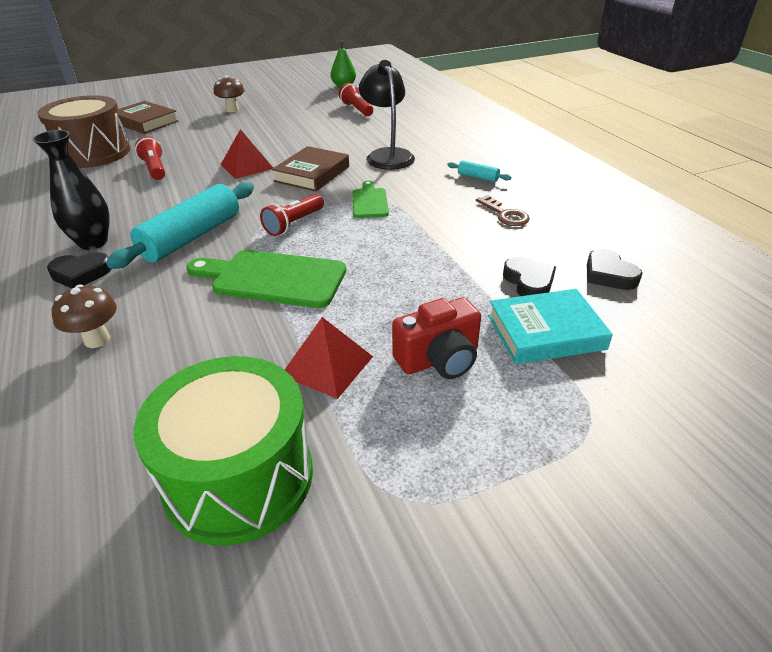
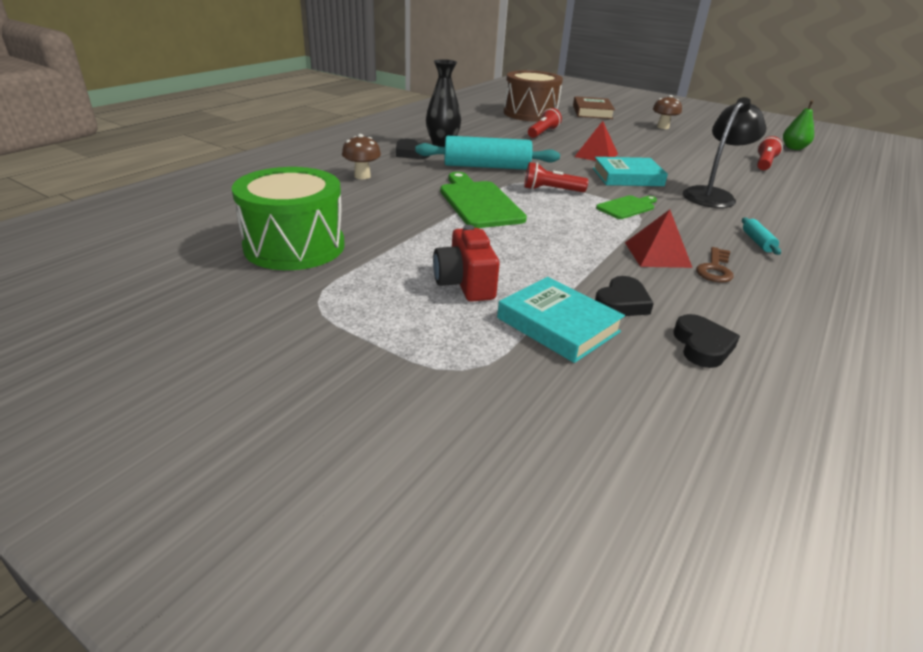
camera: 55 degrees right, 5 degrees down
brown book [272,146,349,192] -> turquoise book [593,157,668,186]
red pyramid [285,317,373,399] -> red pyramid moved to [625,210,692,268]
red camera [392,298,481,379] -> red camera turned 45 degrees clockwise [433,225,500,302]
black heart [587,248,643,290] -> black heart turned 150 degrees clockwise [673,314,740,368]

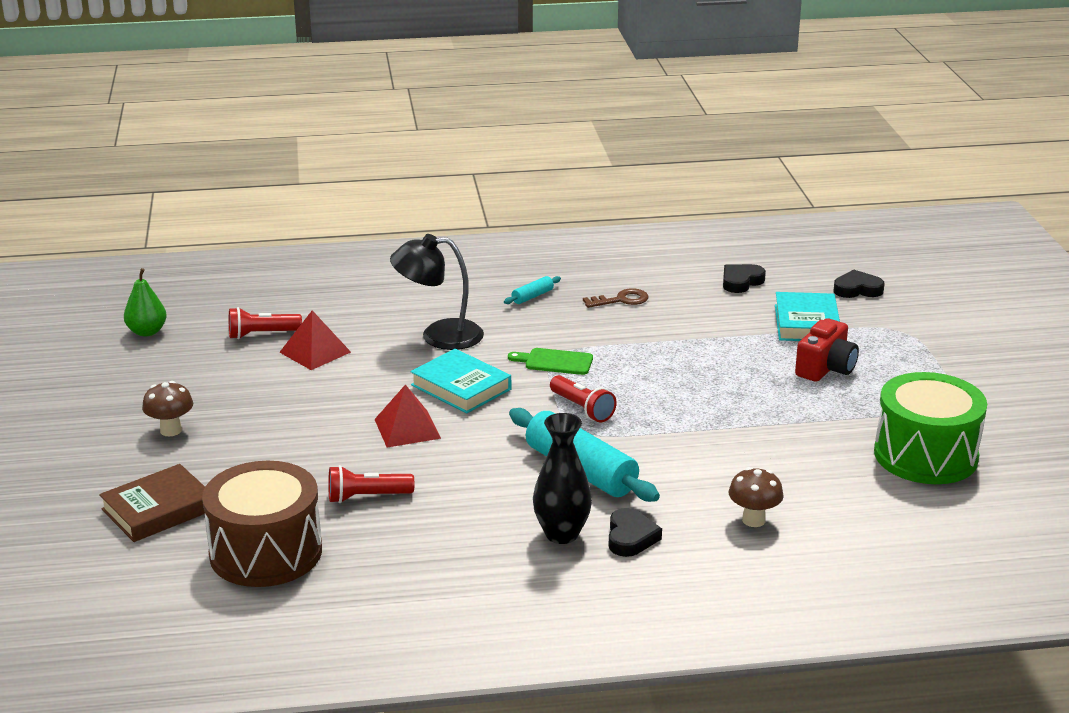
camera: 130 degrees left, 5 degrees down
green cutting board [440,172,527,228] -> none
black heart [595,276,654,316] -> black heart moved to [834,269,884,298]
red pyramid [625,210,692,268] -> red pyramid moved to [279,310,351,370]

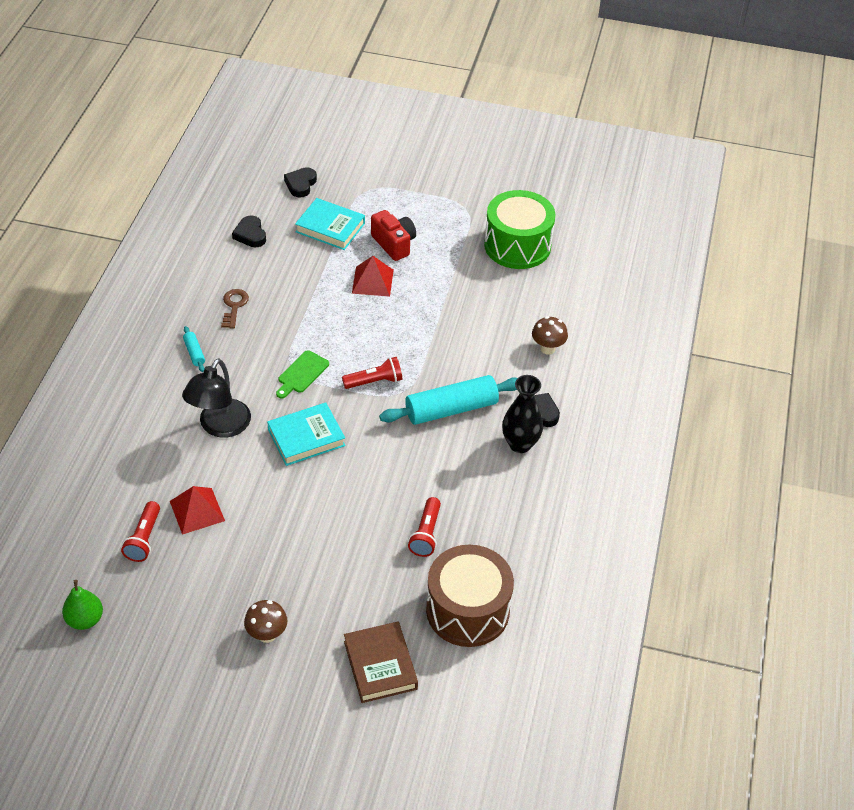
camera: 70 degrees left, 20 degrees up
red pyramid [374,384,441,447] -> red pyramid moved to [352,256,394,297]

